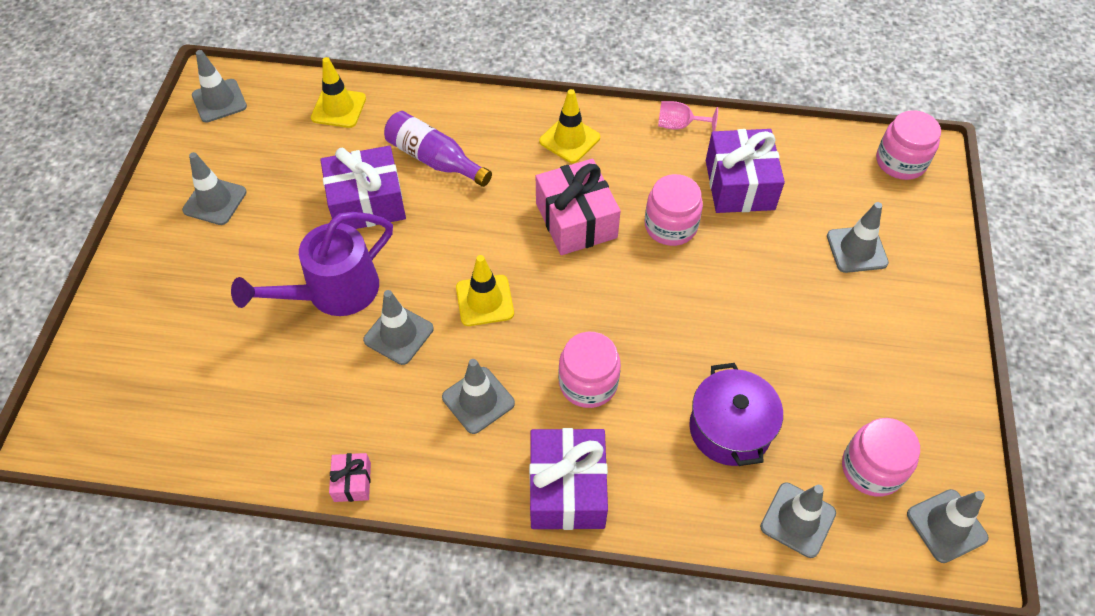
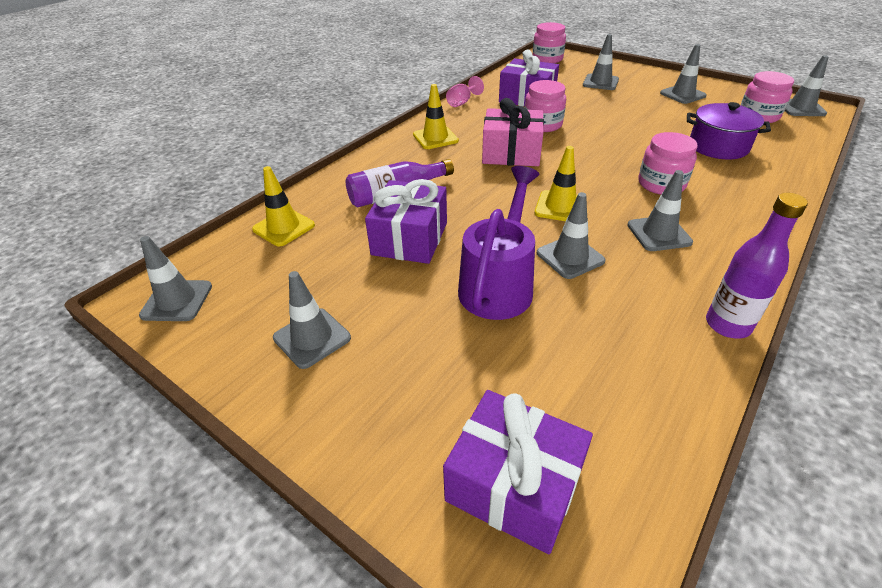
camera: 60 degrees left, 15 degrees down
purple watering can [231,212,393,316] -> purple watering can turned 150 degrees counterclockwise [458,166,539,320]
pink gift [329,453,371,502] -> purple bottle [706,193,808,338]
purple gift [529,428,608,530] -> purple gift moved to [443,390,593,554]
grey traffic cone [760,483,836,558] -> grey traffic cone moved to [660,44,707,104]

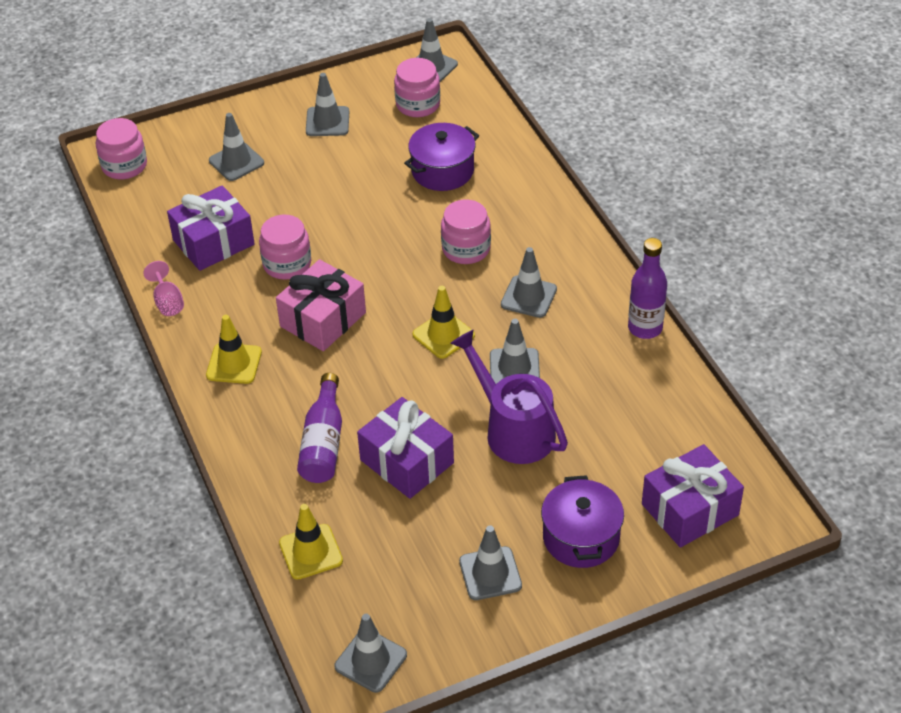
camera: 60 degrees left, 5 degrees up
none -> purple pot [541,475,624,568]

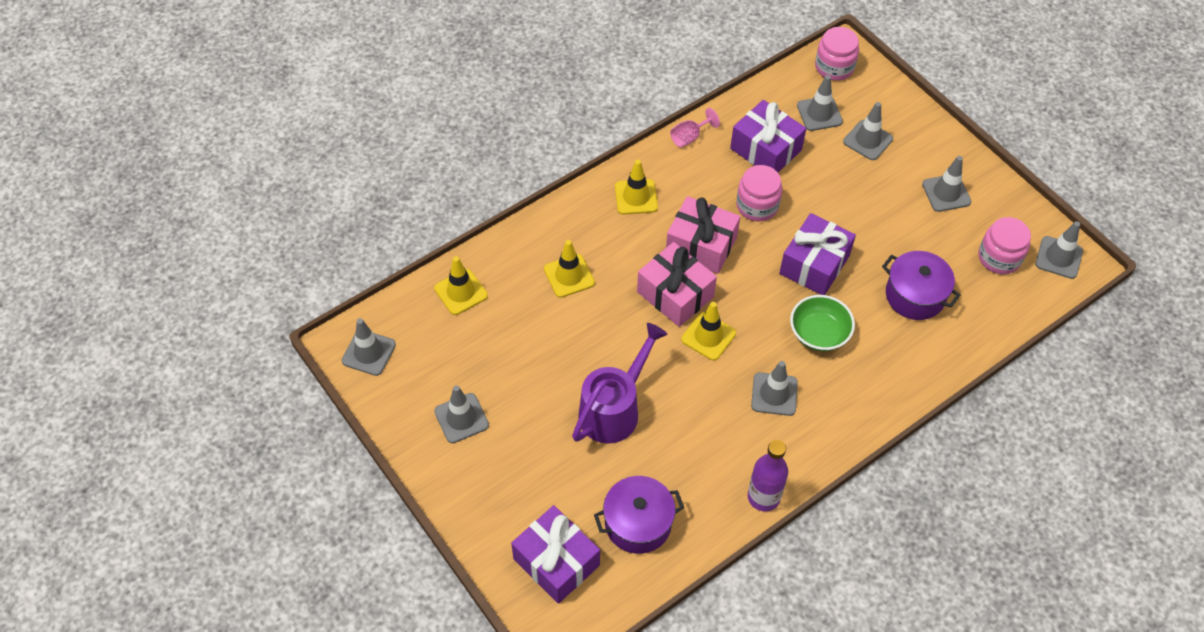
camera: 75 degrees right, 10 degrees up
purple bottle [297,373,342,483] -> yellow traffic cone [544,240,595,298]
purple gift [357,397,454,499] -> purple gift moved to [779,213,856,295]
pink jar [441,200,491,264] -> green bowl [790,295,855,351]
grey traffic cone [490,319,540,384] -> grey traffic cone moved to [797,75,843,131]
purple pot [541,475,624,568] -> purple pot moved to [594,476,684,554]
none -> pink gift [637,242,717,327]

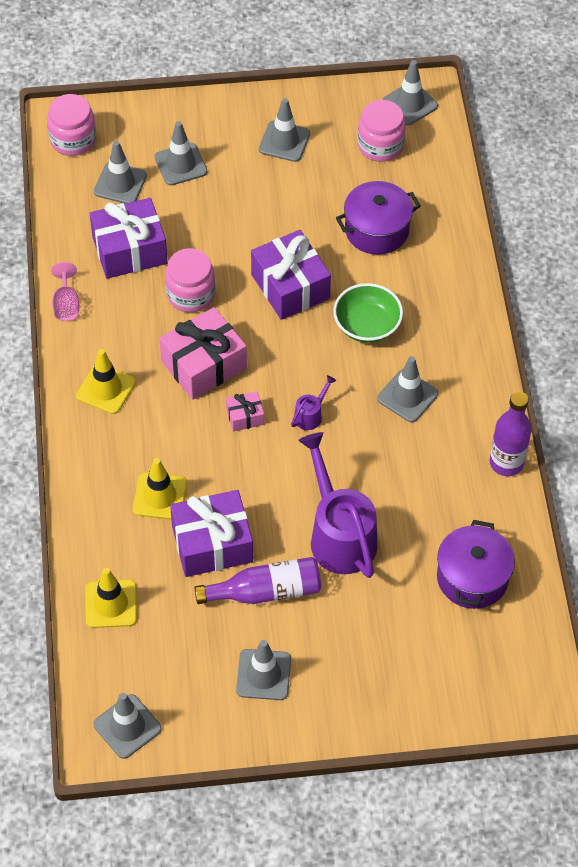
camera: 60 degrees left, 0 degrees up
purple gift [511,505,600,604] -> purple gift moved to [170,490,253,577]
pink gift [637,242,717,327] -> pink gift [226,391,264,431], size x0.48
yellow traffic cone [681,302,736,360] -> purple watering can [291,375,336,430]
none -> purple bottle [194,557,321,604]

